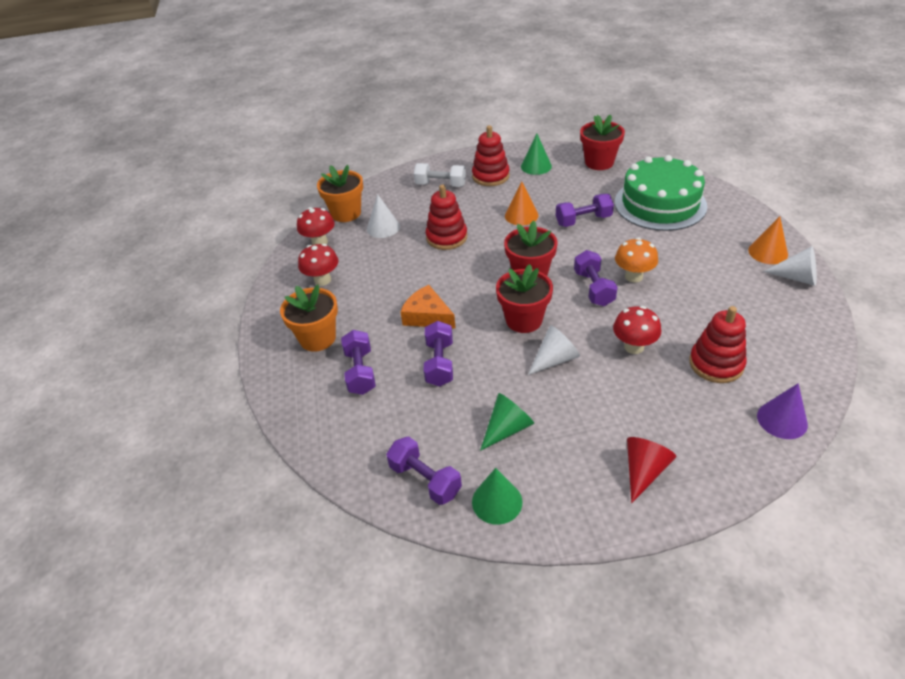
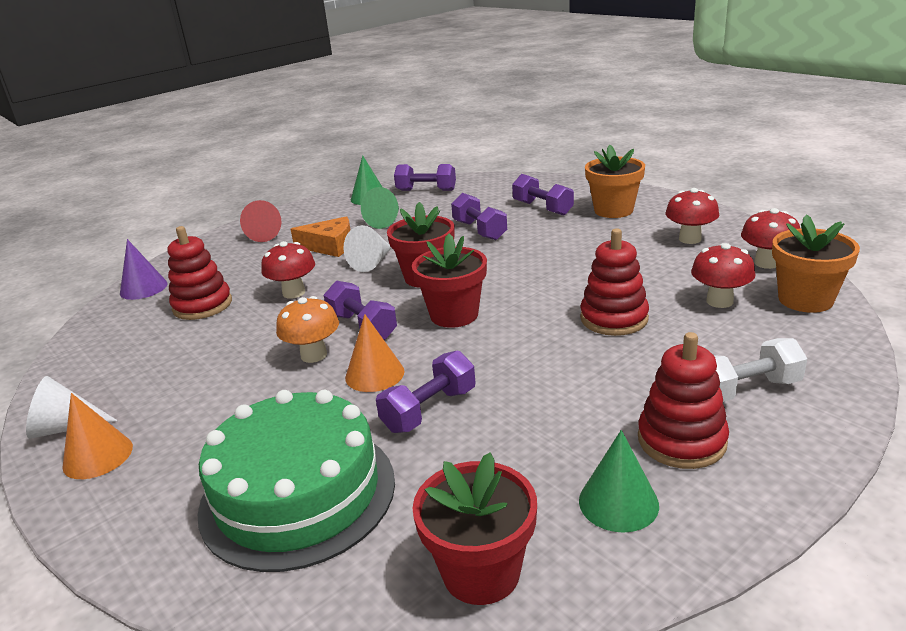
camera: 150 degrees right, 15 degrees down
white cone [367,194,400,238] -> red mushroom [691,243,756,308]
orange cheese [400,285,456,329] -> orange cheese moved to [291,216,350,257]
orange cone [505,181,538,226] -> orange cone moved to [345,314,404,392]

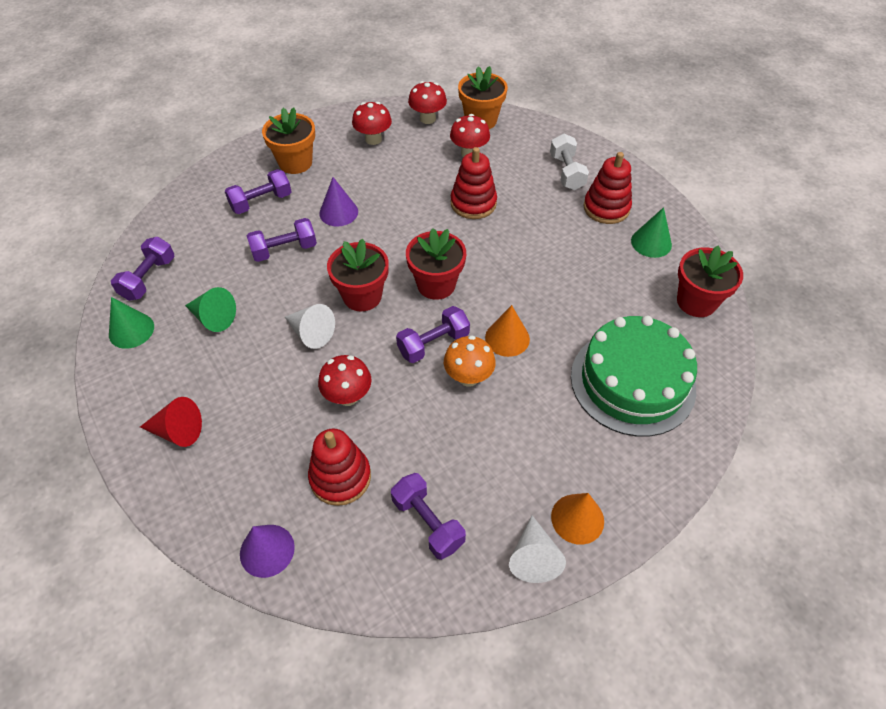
camera: 85 degrees left, 25 degrees up
orange cheese [291,216,350,257] -> none
purple dumbbell [376,350,476,433] -> purple dumbbell moved to [391,473,466,560]
none -> purple cone [319,177,358,226]

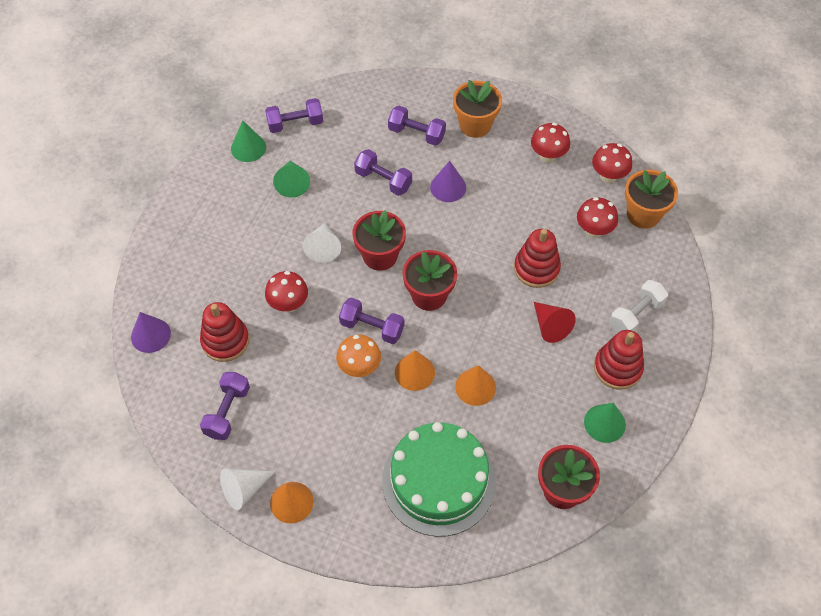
camera: 55 degrees right, 5 degrees up
red cone [140,397,202,447] -> red cone moved to [534,302,576,343]
none -> orange cone [455,365,496,406]

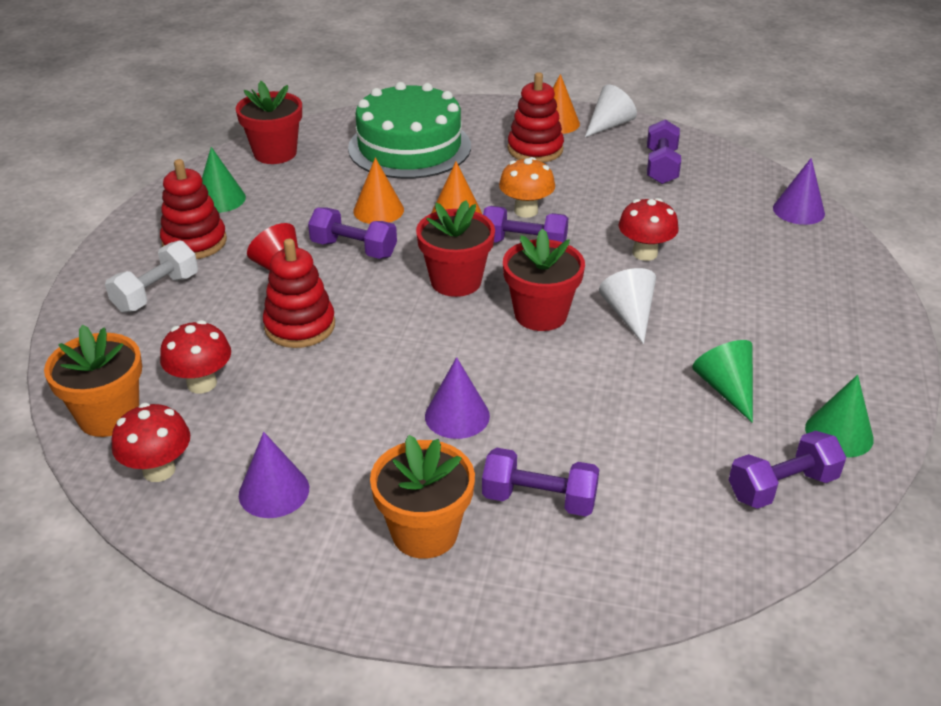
camera: 170 degrees right, 20 degrees down
red stacking toy [200,302,249,362] -> red stacking toy moved to [508,72,564,163]
purple dumbbell [354,149,412,196] -> purple dumbbell moved to [308,208,397,259]
red mushroom [531,123,570,163] -> purple cone [239,432,309,518]

